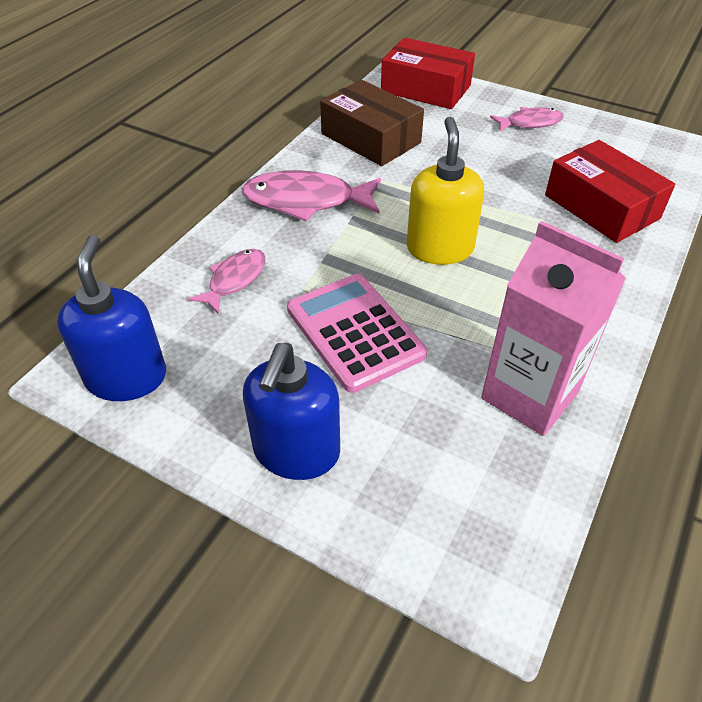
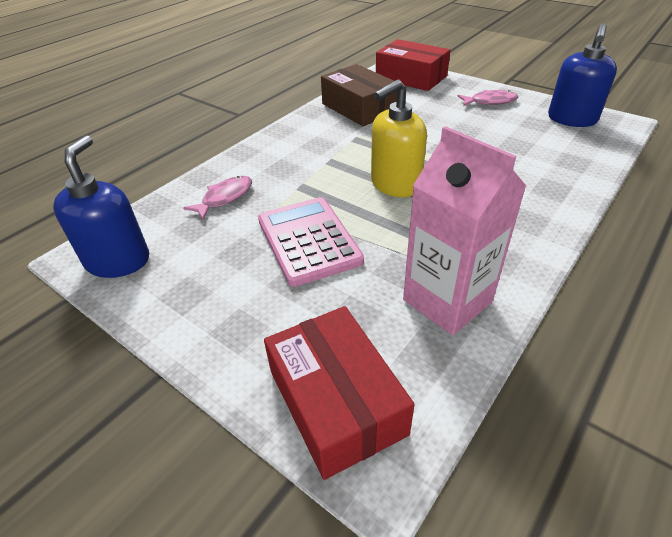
camera: 10 degrees right, 5 degrees down
pink fish [242,170,381,222] -> none
blue soap dispenser [243,343,340,480] -> blue soap dispenser moved to [548,23,617,127]
yellow soap dispenser [407,117,484,265] -> yellow soap dispenser turned 135 degrees counterclockwise [371,80,427,197]
red box [545,140,675,243] -> red box moved to [264,306,415,480]

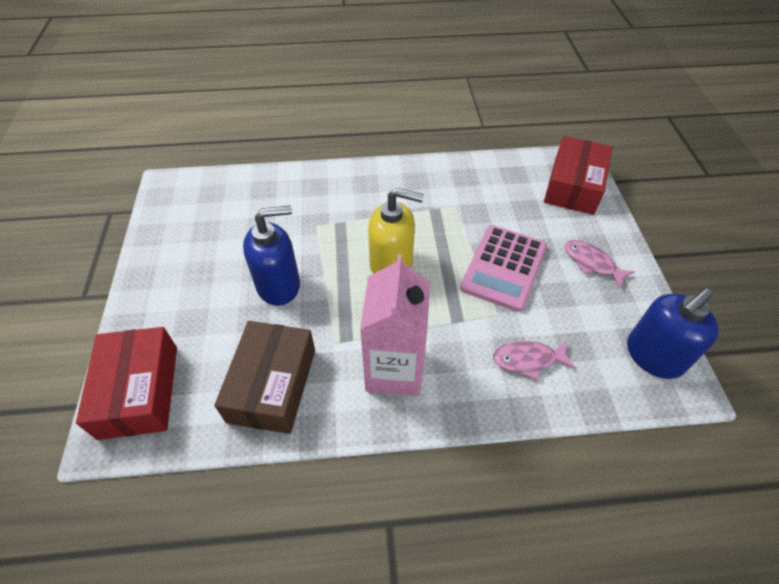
camera: 135 degrees left, 10 degrees up
pink carton [403,126,526,335] -> pink carton moved to [360,254,430,396]
pink fish [457,90,518,106] -> pink fish moved to [565,240,634,289]
blue soap dispenser [548,23,617,127] -> blue soap dispenser moved to [243,205,300,306]

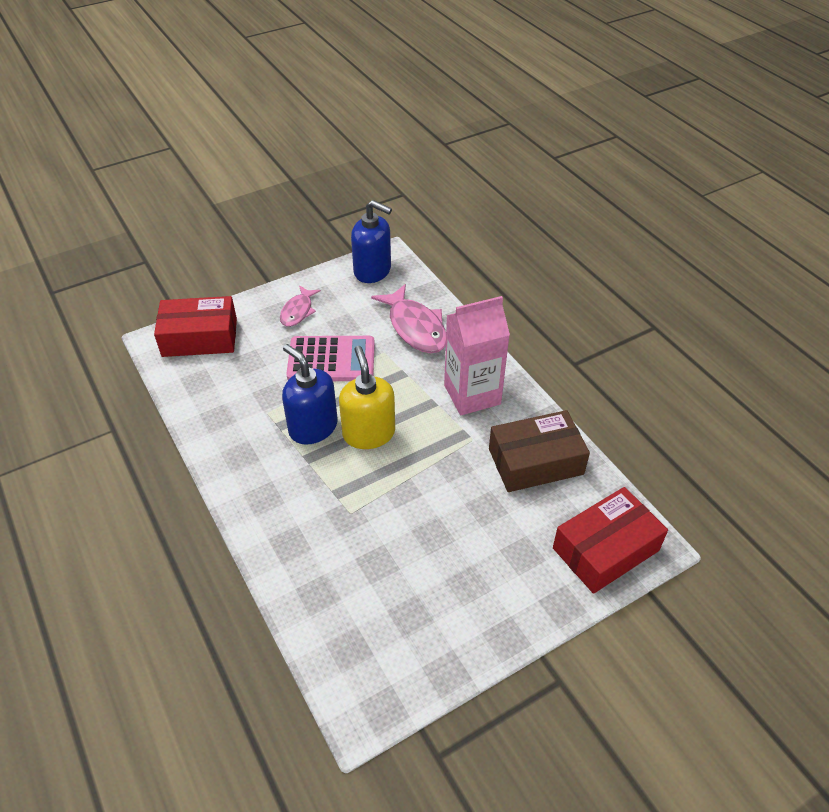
camera: 115 degrees left, 5 degrees down
blue soap dispenser [243,205,300,306] -> blue soap dispenser moved to [282,344,338,445]
pink fish [493,341,576,380] -> pink fish [371,284,446,353], size x1.68

